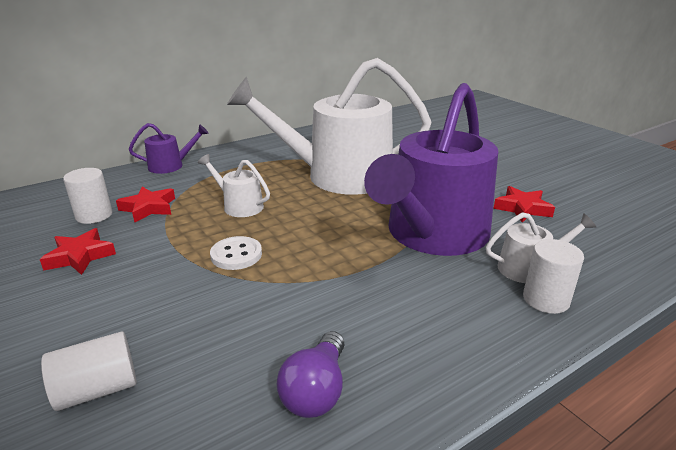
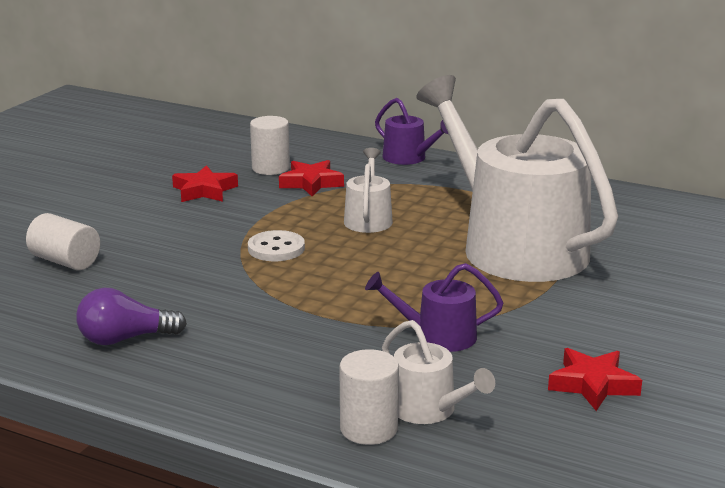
camera: 60 degrees right, 5 degrees down
purple watering can [364,83,498,256] -> purple watering can [365,263,503,352], size x0.42

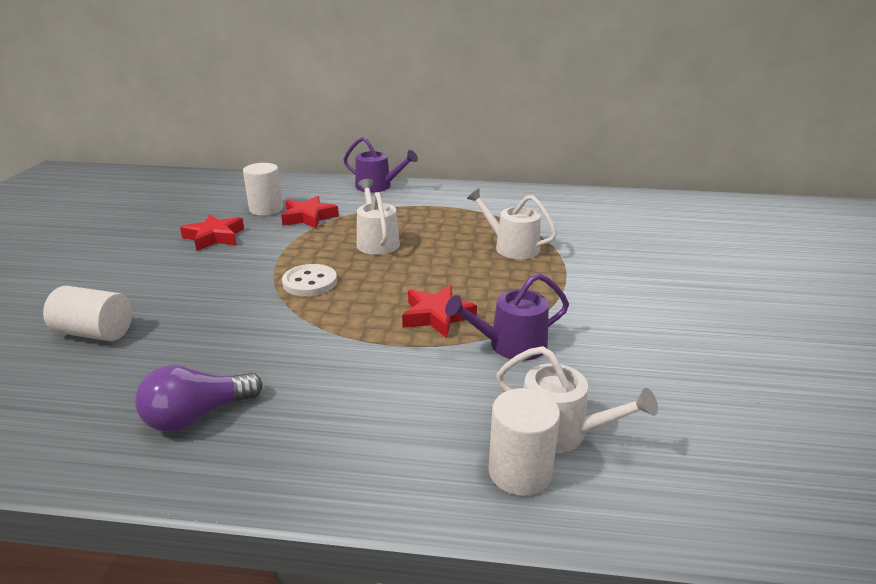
camera: 20 degrees left, 5 degrees up
white watering can [416,75,618,282] -> white watering can [467,189,557,259], size x0.42
red star [548,348,642,411] -> red star moved to [402,285,477,338]

